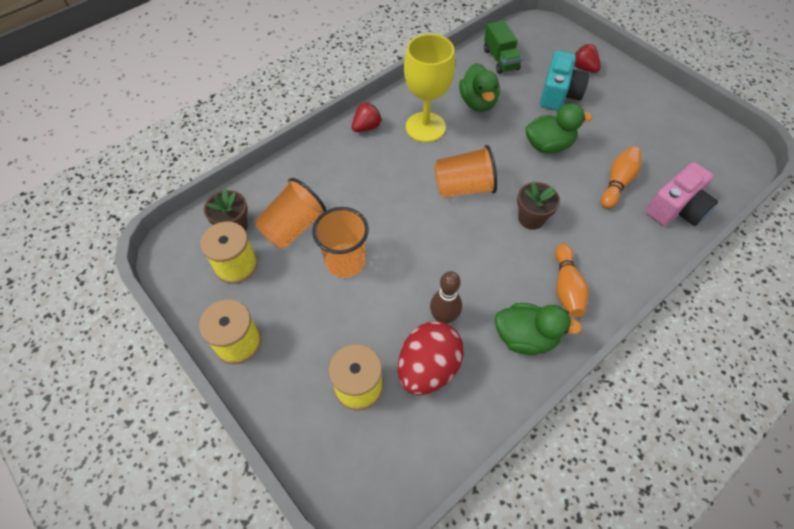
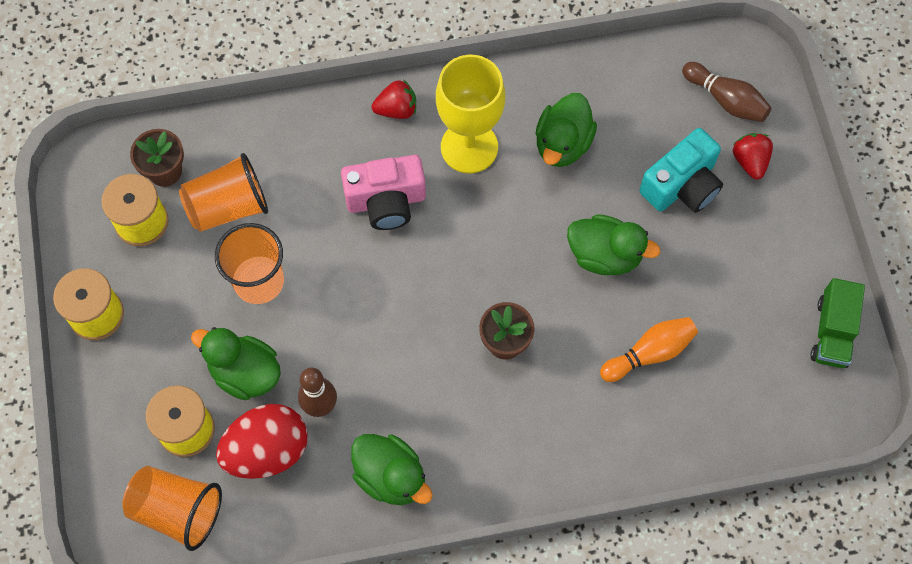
camera: 30 degrees right, 10 degrees up
orange cup [434,145,497,198] -> orange cup moved to [122,466,222,551]
green truck [484,20,522,74] -> green truck moved to [811,278,865,368]
orange bowling pin [555,244,589,317] -> none
pink camera [646,162,718,226] -> pink camera moved to [341,155,426,230]
none -> green duck [191,327,281,400]
none -> brown bowling pin [682,62,772,122]

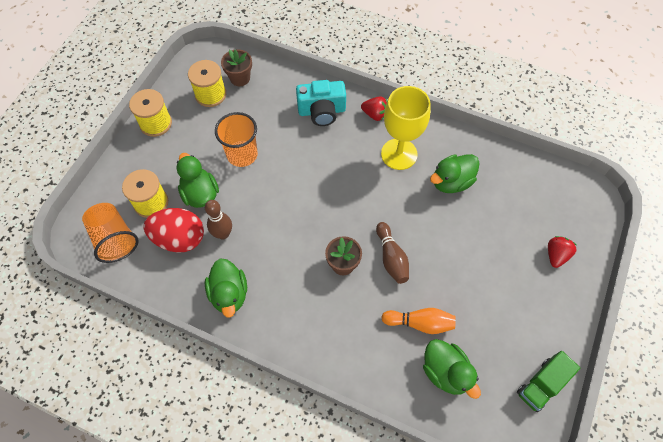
camera: 35 degrees right, 5 degrees down
orange cup [179,153,268,232] -> none
pink camera [341,155,426,230] -> none
green duck [567,214,660,275] -> green duck moved to [423,339,481,399]
turquoise camera [639,128,723,213] -> turquoise camera moved to [296,80,346,126]
brown bowling pin [682,62,772,122] -> brown bowling pin moved to [376,222,409,284]

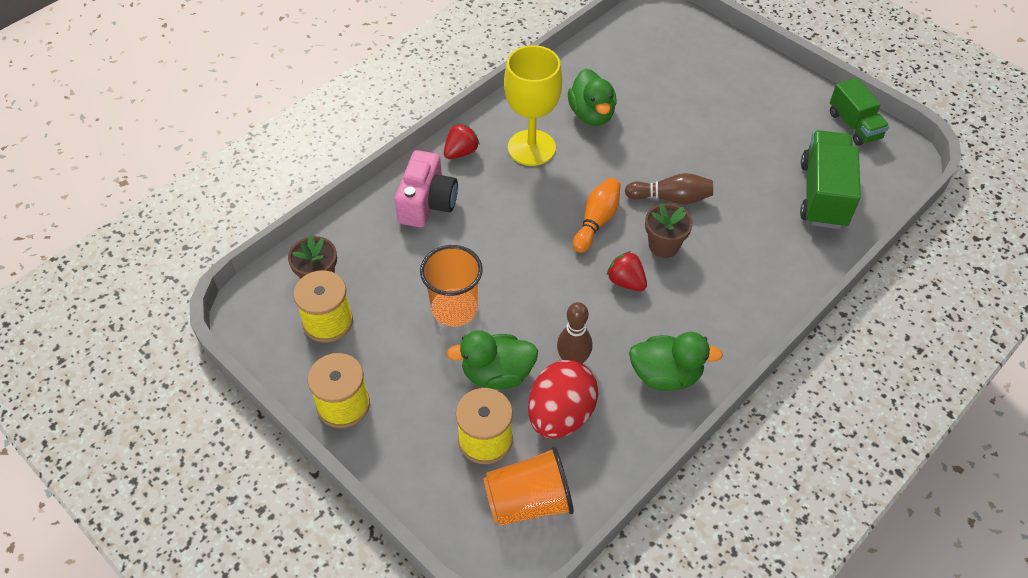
camera: 70 degrees left, 10 degrees down
turquoise camera [296,80,346,126] -> pink camera [395,150,458,228]
orange bowling pin [381,308,456,334] -> orange bowling pin moved to [573,178,621,253]
green duck [423,339,481,399] -> green truck [800,130,861,229]
red strawberry [548,236,577,268] -> red strawberry moved to [607,251,647,291]

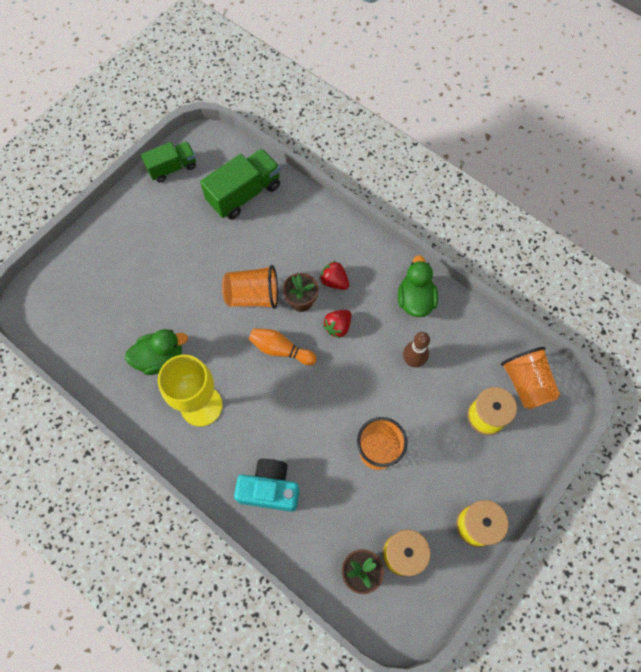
camera: 95 degrees left, 15 degrees up
pink camera [395,150,458,228] -> turquoise camera [234,459,299,512]
red strawberry [444,123,480,159] -> red strawberry moved to [320,261,349,290]
green duck [446,330,538,389] -> none
red egg [528,360,598,439] -> none
brown bowling pin [625,173,713,204] -> orange cup [222,265,278,309]
green truck [800,130,861,229] -> green truck turned 135 degrees clockwise [200,149,280,220]

